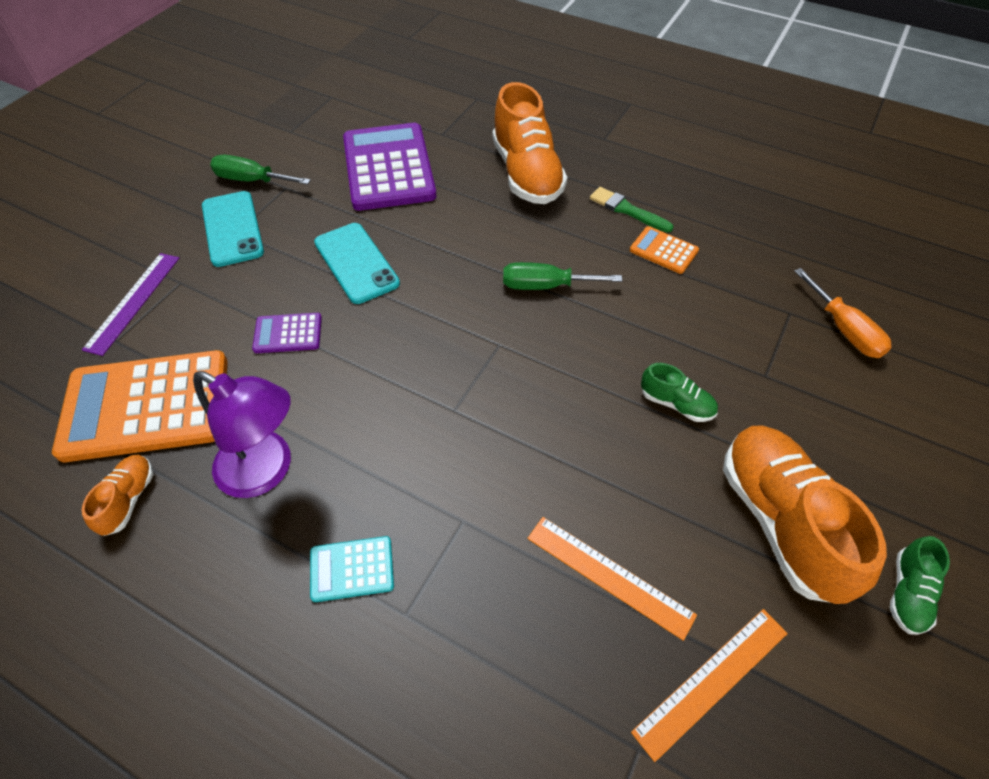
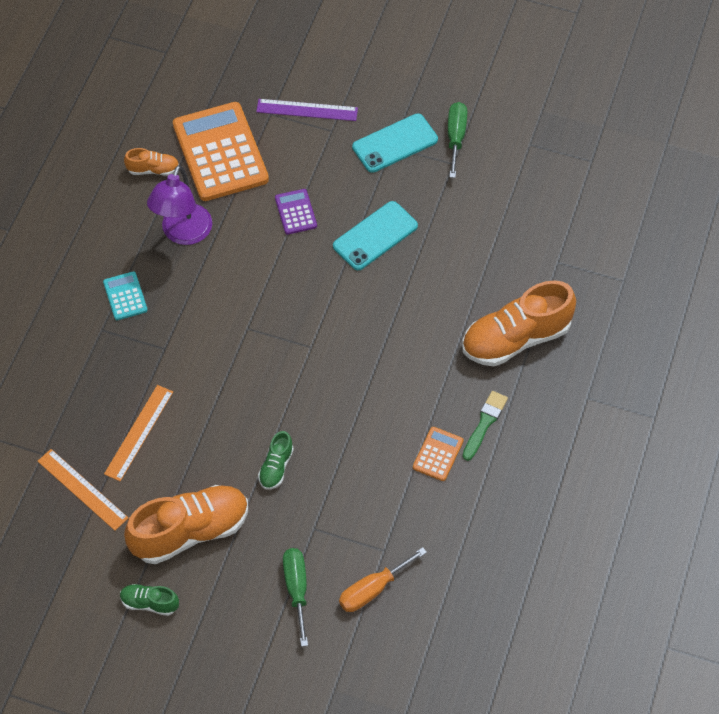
camera: 80 degrees right, 5 degrees up
purple calculator [343,123,436,211] -> none
green screwdriver [503,262,622,290] -> green screwdriver moved to [283,548,308,647]

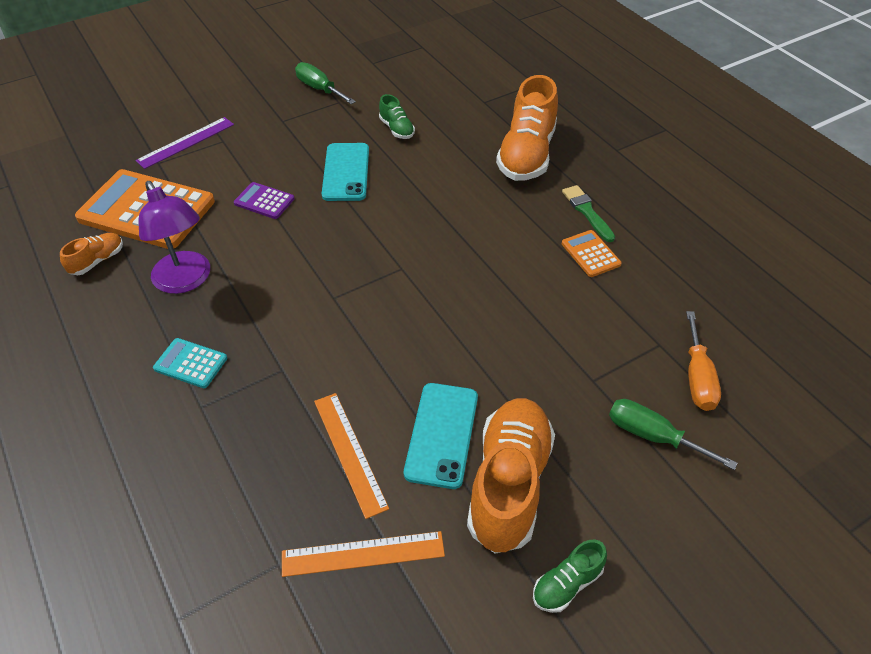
camera: 50 degrees left, 10 degrees down
green shoe [258,431,294,490] -> green shoe moved to [379,94,415,139]
turquoise phone [352,114,438,173] -> turquoise phone moved to [404,383,478,489]

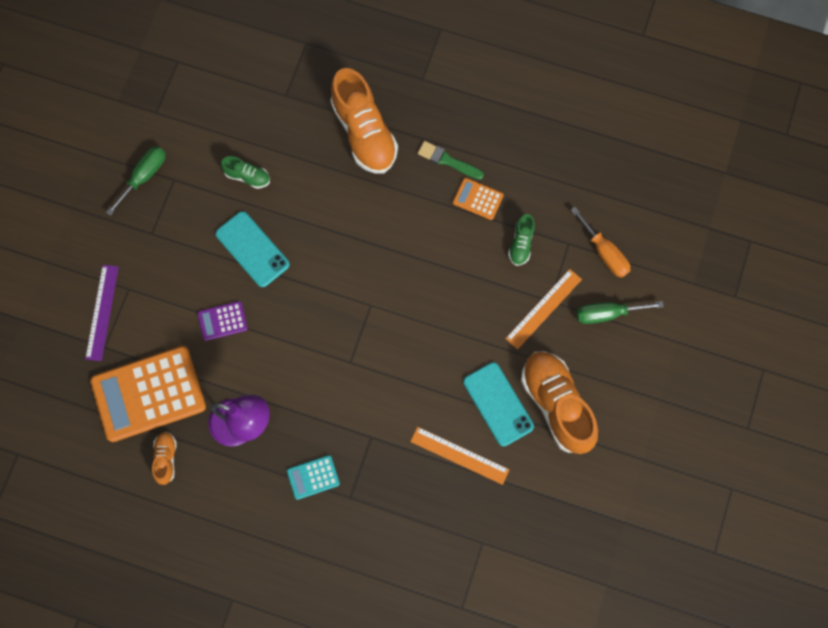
camera: 40 degrees left, 25 degrees up
orange ruler [282,531,445,577] -> orange ruler moved to [505,269,582,349]
green screwdriver [295,62,356,104] -> green screwdriver turned 120 degrees clockwise [106,146,166,216]
green shoe [533,539,607,613] -> green shoe moved to [508,214,535,266]

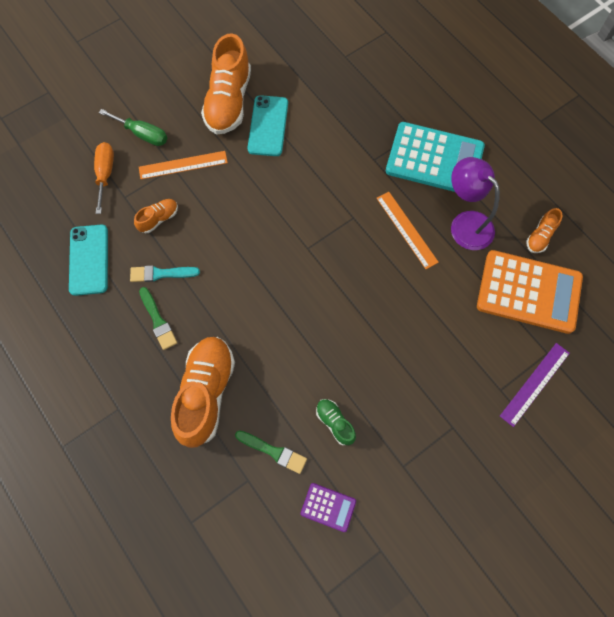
camera: 145 degrees left, 5 degrees down
green screwdriver [106,146,166,216] -> none
purple calculator [197,301,248,341] -> purple calculator moved to [301,483,356,532]
turquoise phone [215,211,290,287] -> turquoise phone moved to [69,225,108,296]
turquoise calculator [287,455,340,500] -> turquoise calculator [386,122,485,192], size x2.21
orange ruler [410,427,510,485] -> orange ruler moved to [376,192,439,269]
orange calculator [453,178,504,220] -> turquoise brush [130,265,200,282]
green shoe [508,214,535,266] -> orange shoe [134,199,178,233]
none -> green brush [235,431,307,474]

